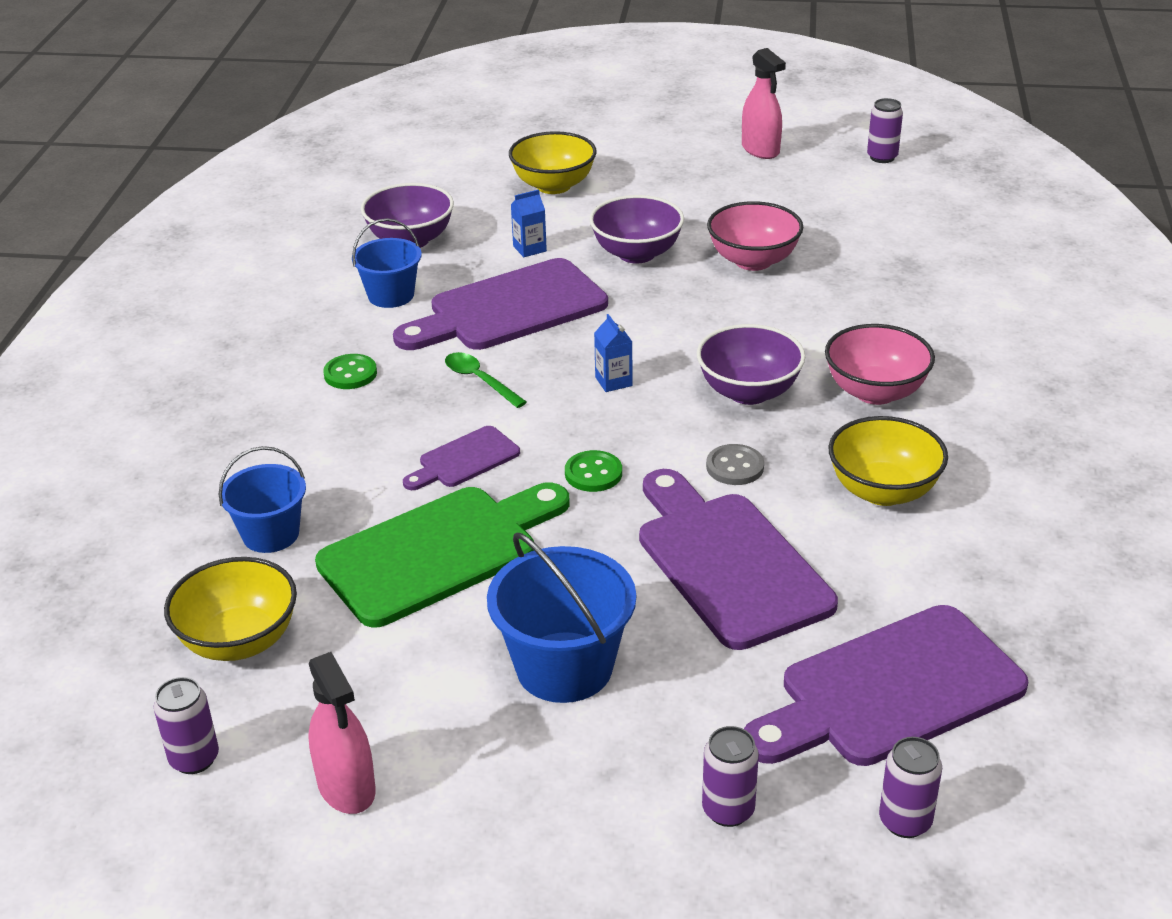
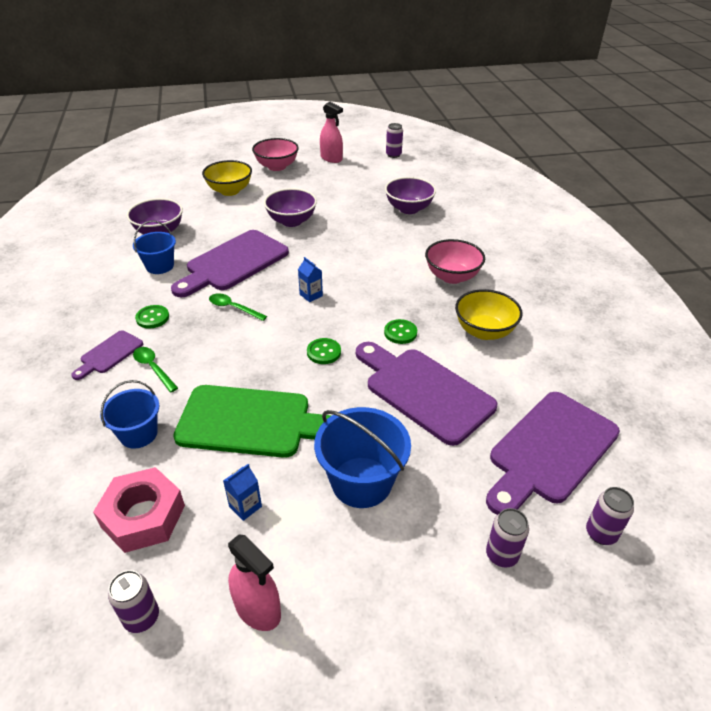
camera: 20 degrees left, 5 degrees up
yellow bowl [164,557,297,661] -> pink nut [93,467,185,553]
green cutting board [315,482,570,627] -> green cutting board turned 60 degrees clockwise [173,385,332,458]
purple cutting board [403,426,520,490] -> purple cutting board moved to [71,330,143,380]
blue carton [511,189,547,257] -> blue carton moved to [223,464,262,521]
purple bowl [697,324,805,405] -> purple bowl moved to [385,177,436,214]
grey button [706,444,764,485] -> green button [384,319,417,344]
pink bowl [707,201,803,271] -> pink bowl moved to [252,138,299,171]
none -> green spoon [133,347,178,392]

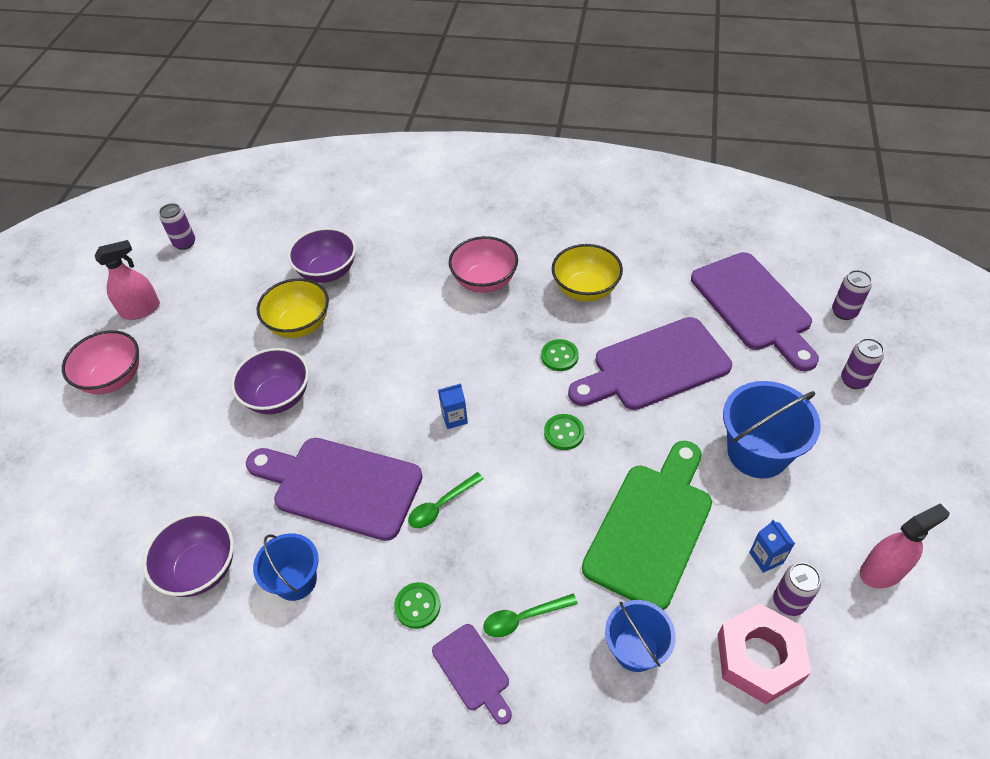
camera: 65 degrees left, 10 degrees up
purple can [108,570,159,633] -> purple can moved to [773,563,821,616]
purple cutting board [171,230,289,298] -> purple cutting board turned 135 degrees clockwise [246,438,423,541]
yellow bowl [202,160,252,196] -> yellow bowl moved to [257,278,329,338]

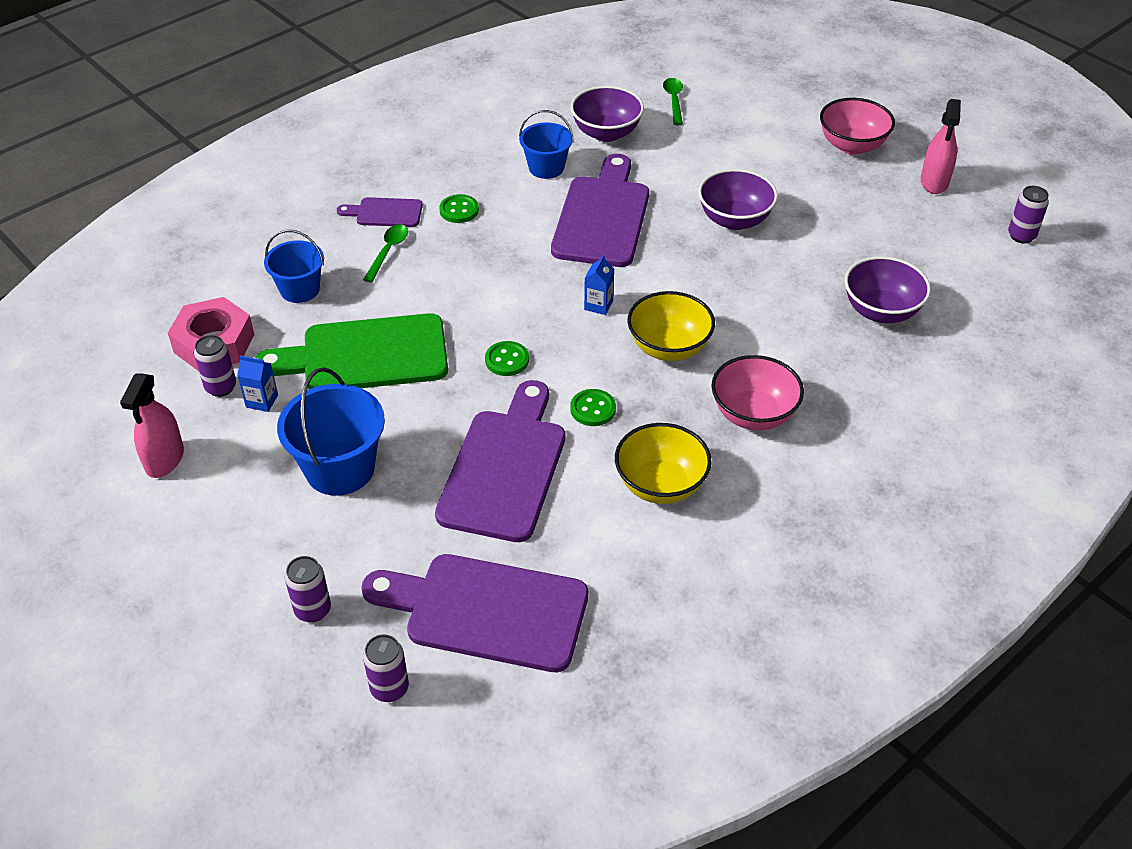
camera: 125 degrees right, 5 degrees down
purple cutting board [246,438,423,541] -> purple cutting board turned 45 degrees counterclockwise [551,154,649,267]
yellow bowl [257,278,329,338] -> yellow bowl moved to [627,291,715,361]
green spoon [408,472,484,528] -> green spoon moved to [663,78,683,125]
green cutting board [582,441,712,610] -> green cutting board turned 105 degrees clockwise [255,313,448,389]

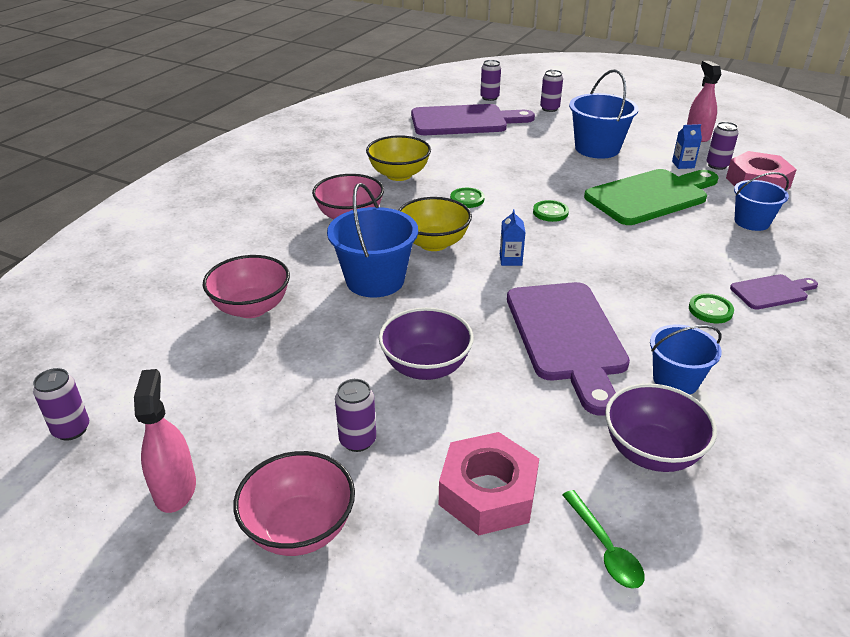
camera: 160 degrees right, 10 degrees down
green spoon [363,224,408,282] -> none
purple cutting board [435,380,565,542] -> none
purple bowl [845,256,931,323] -> pink bowl [203,255,290,318]
none -> blue bucket [327,183,418,297]
none -> purple can [335,379,376,452]
none -> pink nut [439,432,539,536]

